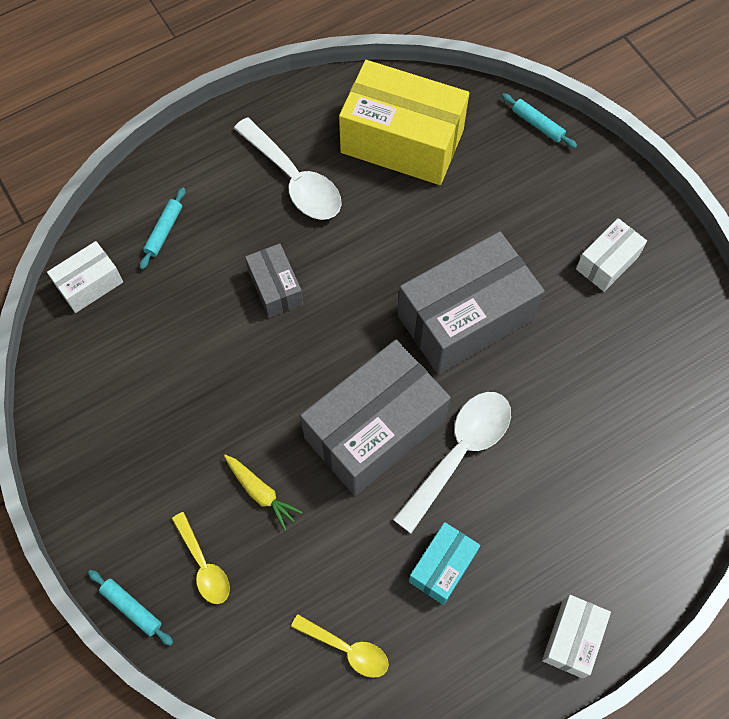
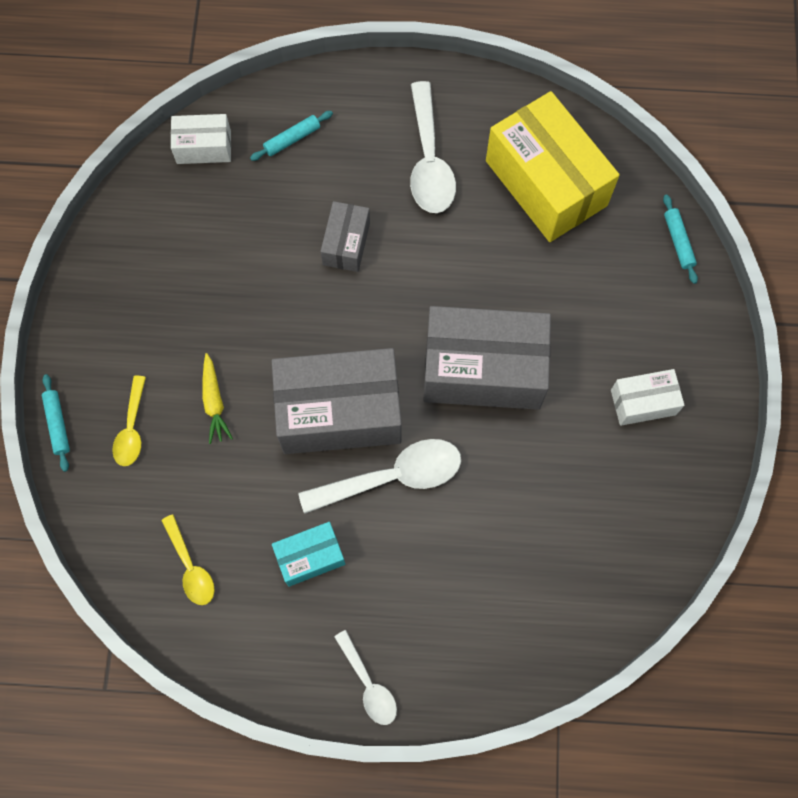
camera: 35 degrees right, 5 degrees up
white box [542,595,611,678] -> white spoon [334,630,397,725]

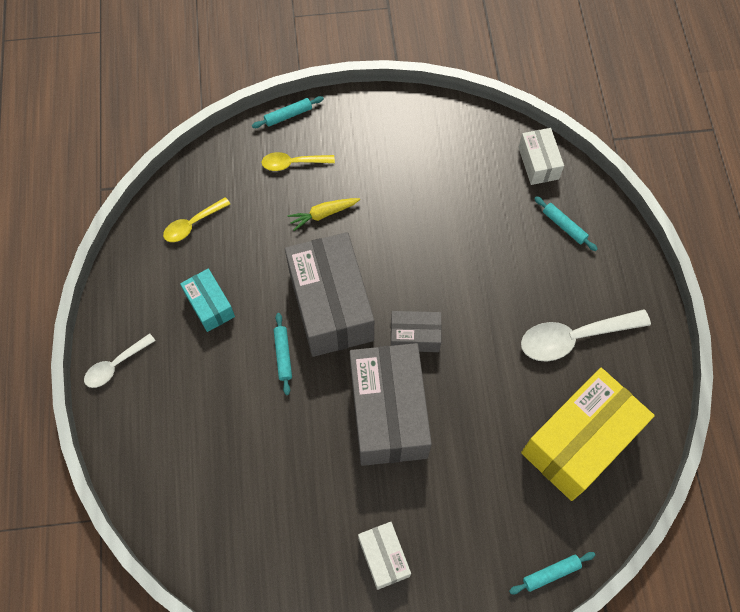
camera: 80 degrees right, 5 degrees down
white spoon [298,439,461,514] -> turquoise rolling pin [274,313,292,395]
grey box [320,201,370,272] -> grey box moved to [391,311,442,352]

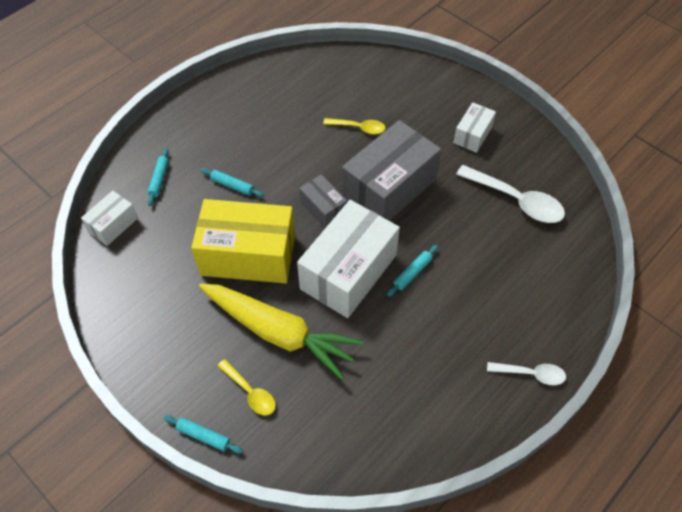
camera: 130 degrees left, 10 degrees down
yellow spoon [163,197,230,242] -> yellow spoon moved to [323,118,386,134]
turquoise box [180,268,235,332] -> none
grey box [285,232,374,357] -> white box [297,200,400,318]
yellow carrot [287,198,360,231] -> yellow carrot [199,284,363,380], size x2.37
turquoise rolling pin [509,552,595,594] -> turquoise rolling pin moved to [201,168,264,197]
white spoon [521,309,651,362] -> white spoon moved to [456,165,565,223]
yellow box [521,368,655,501] -> yellow box moved to [191,199,295,283]

